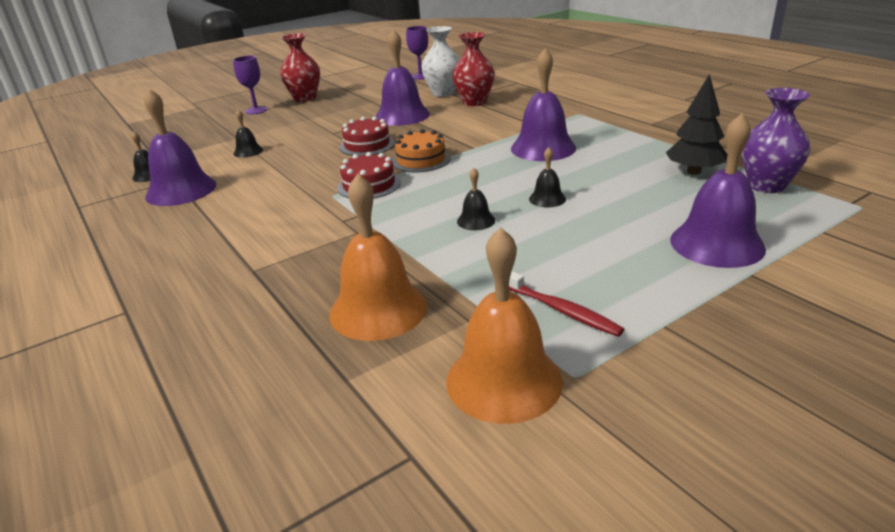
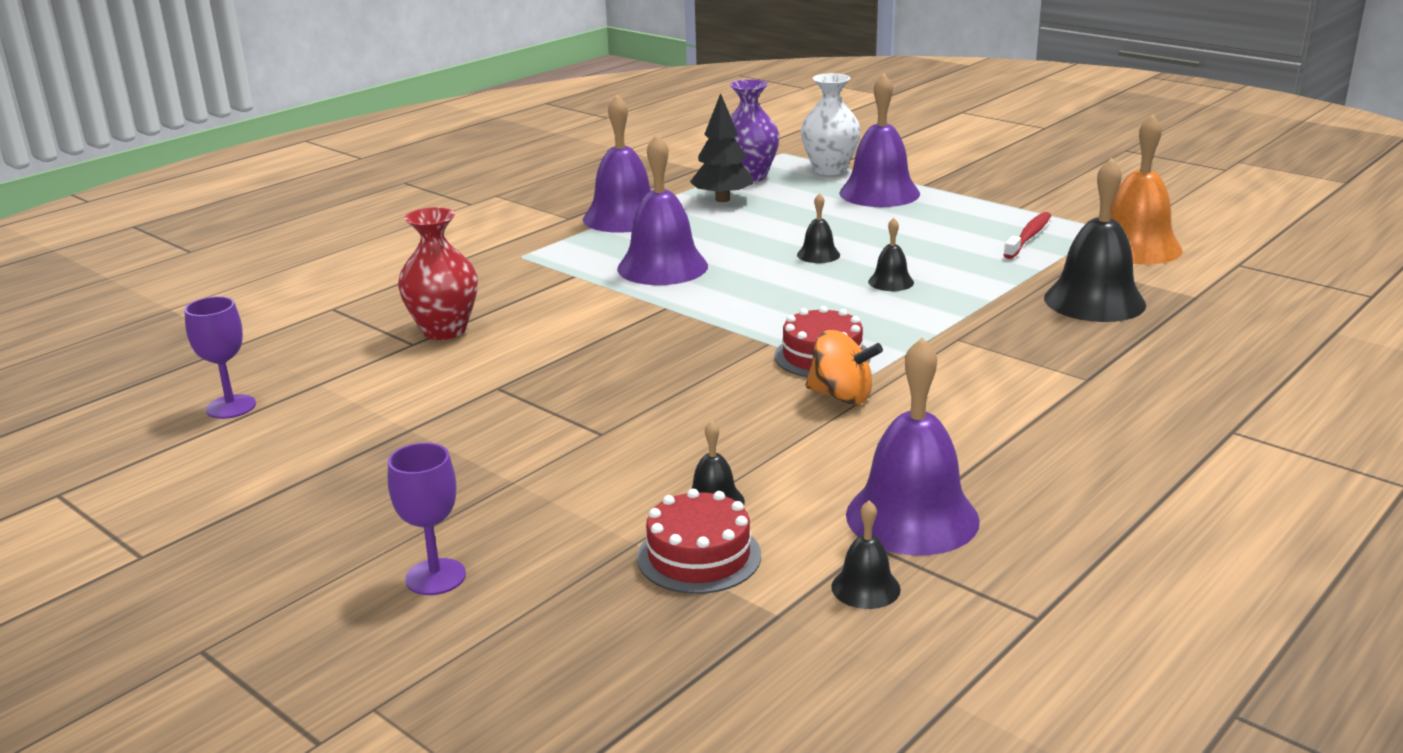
camera: 105 degrees left, 5 degrees down
red vase [280,33,320,102] -> none
orange bell [329,174,427,341] -> black bell [1044,158,1146,322]
red cake [340,117,395,156] -> red cake moved to [637,489,761,594]
purple bell [376,29,430,126] -> purple bell moved to [583,95,651,233]
orange cake [392,129,451,173] -> none
white vase [421,26,460,97] -> white vase moved to [801,73,861,175]
none -> orange spinning top [805,330,883,405]

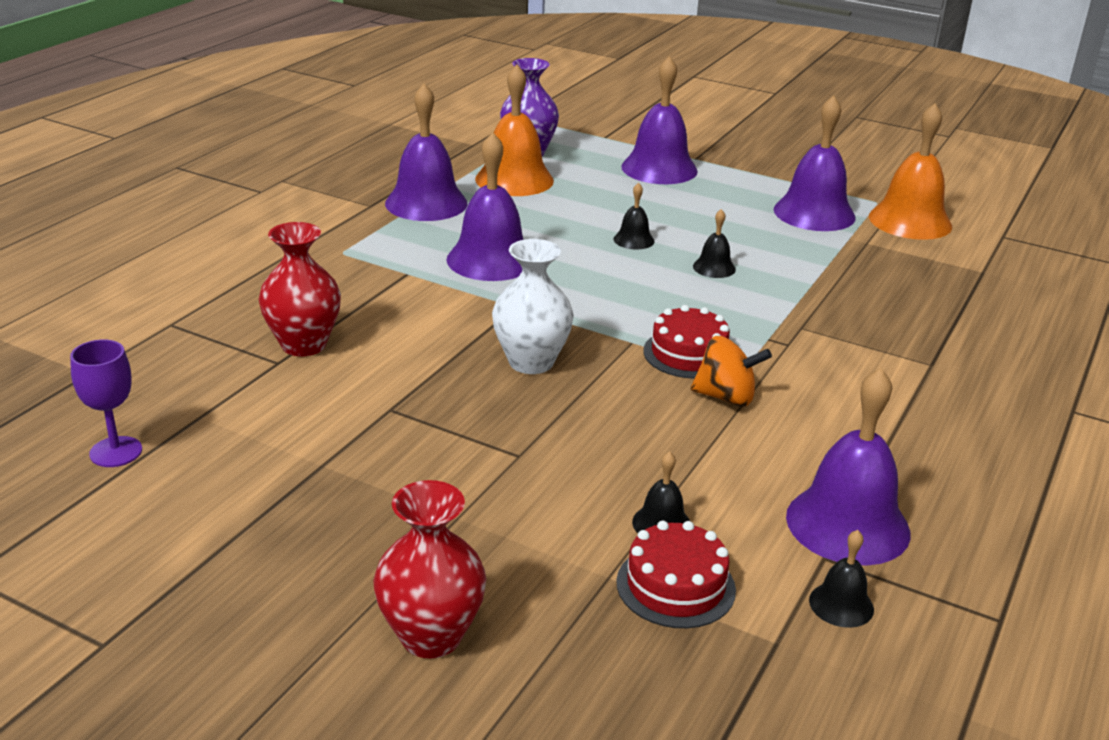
camera: 15 degrees left, 5 degrees up
purple goblet [388,443,466,595] -> red vase [373,480,486,659]
black tree [690,93,754,202] -> orange bell [475,64,554,196]
white vase [801,73,861,175] -> white vase moved to [492,239,574,374]
red toothbrush [1004,212,1051,259] -> purple bell [774,95,856,231]
black bell [1044,158,1146,322] -> none

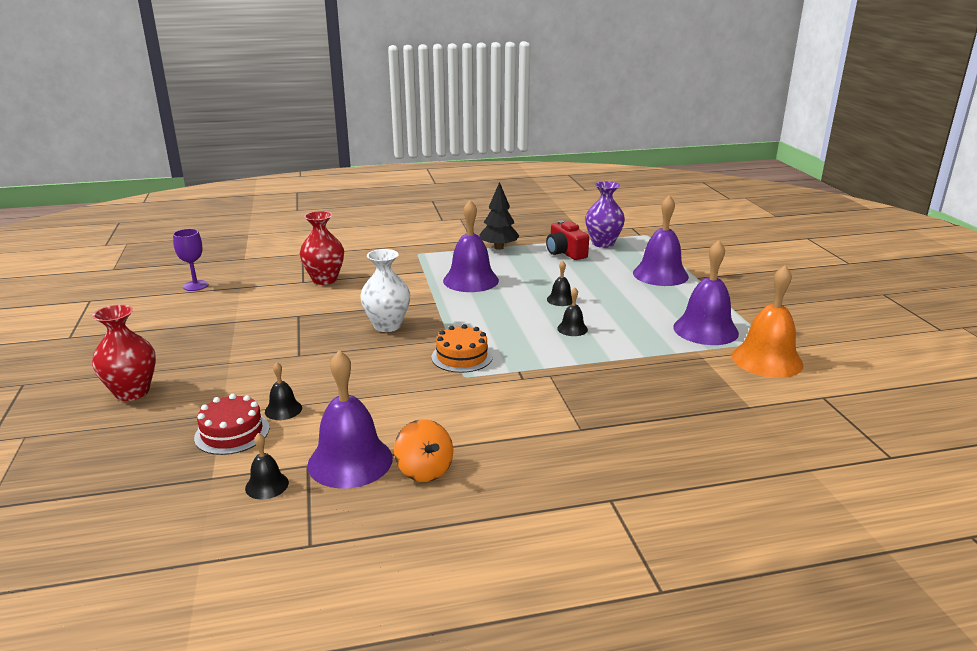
camera: 50 degrees right, 5 degrees down
purple bell [385,83,468,221] -> black tree [479,182,520,250]
orange bell [475,64,554,196] -> red camera [546,220,589,260]
red cake [643,305,730,379] -> orange cake [432,324,493,373]
orange spinning top [691,336,772,407] -> orange spinning top moved to [394,419,453,482]

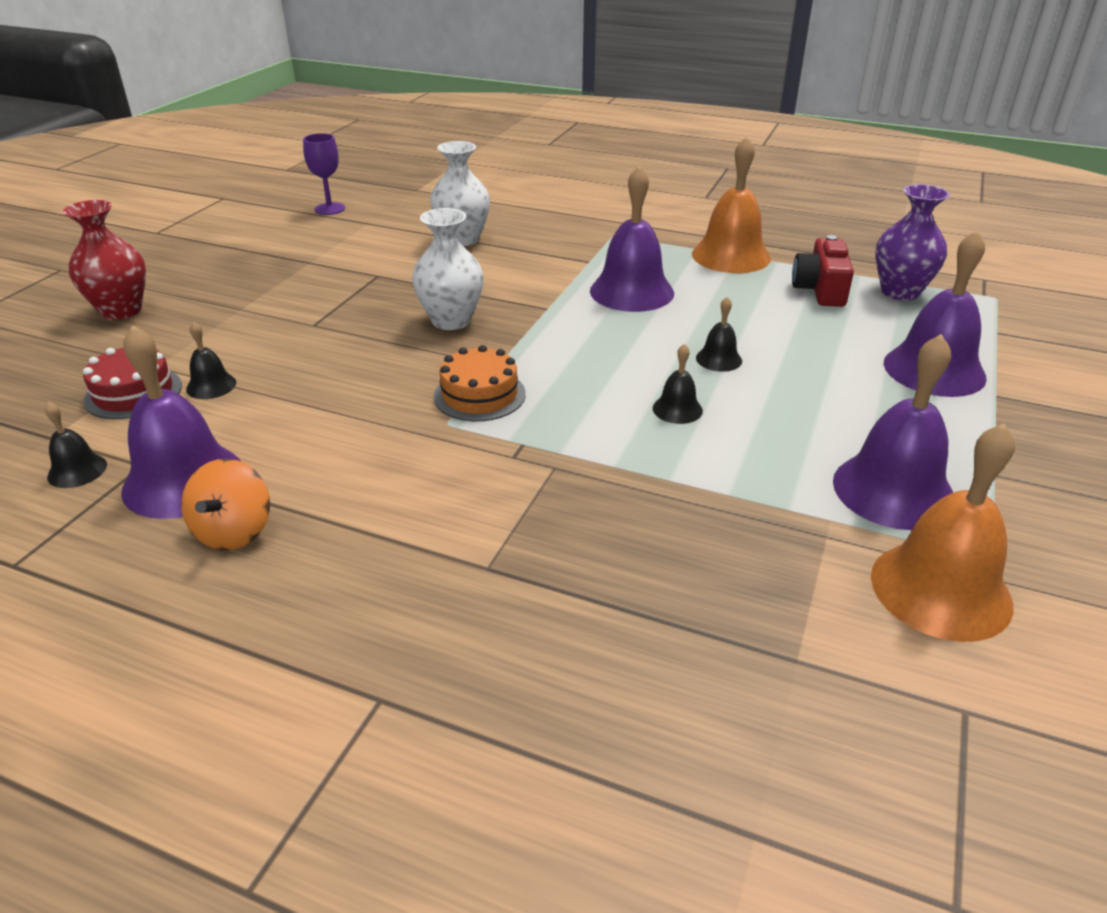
camera: 35 degrees right, 10 degrees up
red vase [300,211,344,285] -> white vase [430,141,490,246]
black tree [479,182,520,250] -> orange bell [692,136,771,273]

